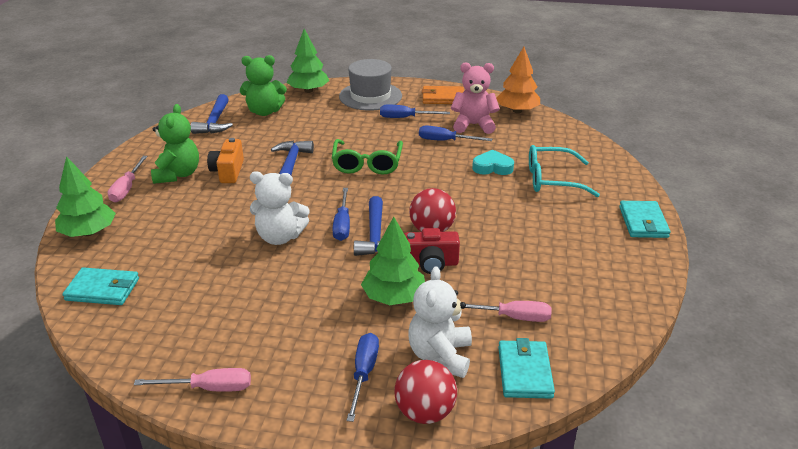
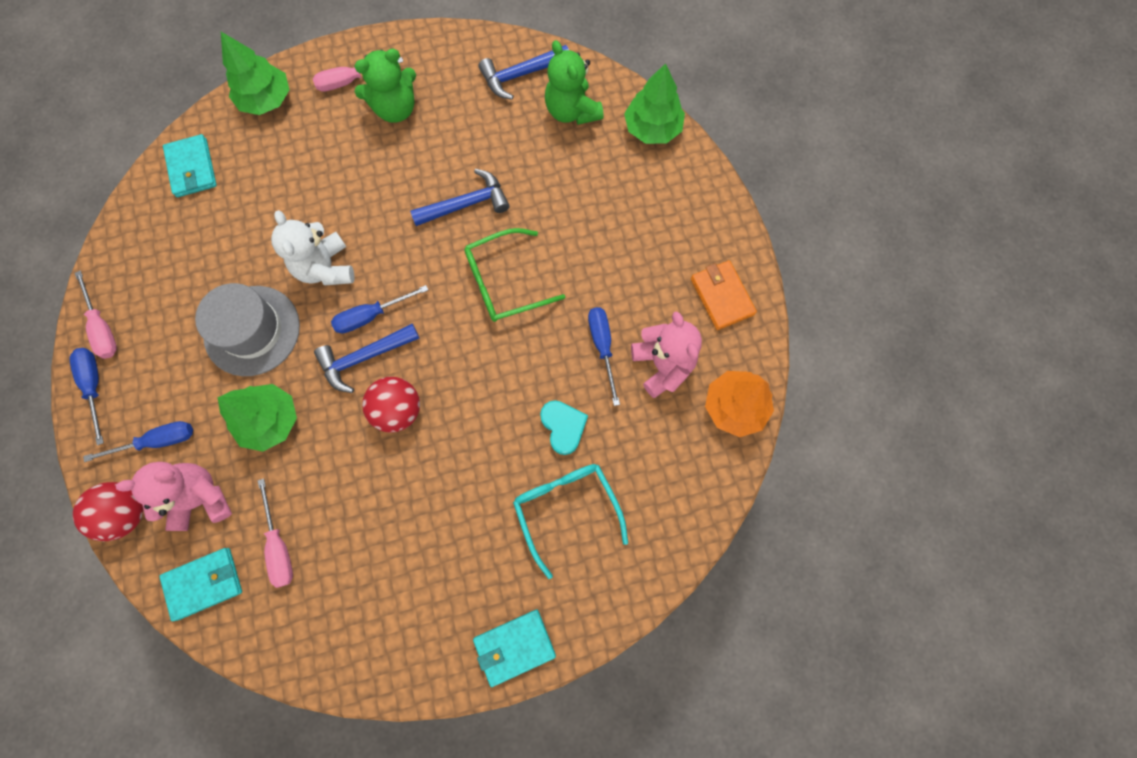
camera: 65 degrees right, 40 degrees up
orange camera [207,138,244,183] -> none
grey hat [339,59,402,111] -> grey hat moved to [195,283,300,376]
blue screwdriver [380,105,450,118] -> blue screwdriver moved to [69,348,104,445]
red camera [404,228,460,274] -> none
white teddy bear [408,266,472,378] -> pink teddy bear [116,462,232,531]

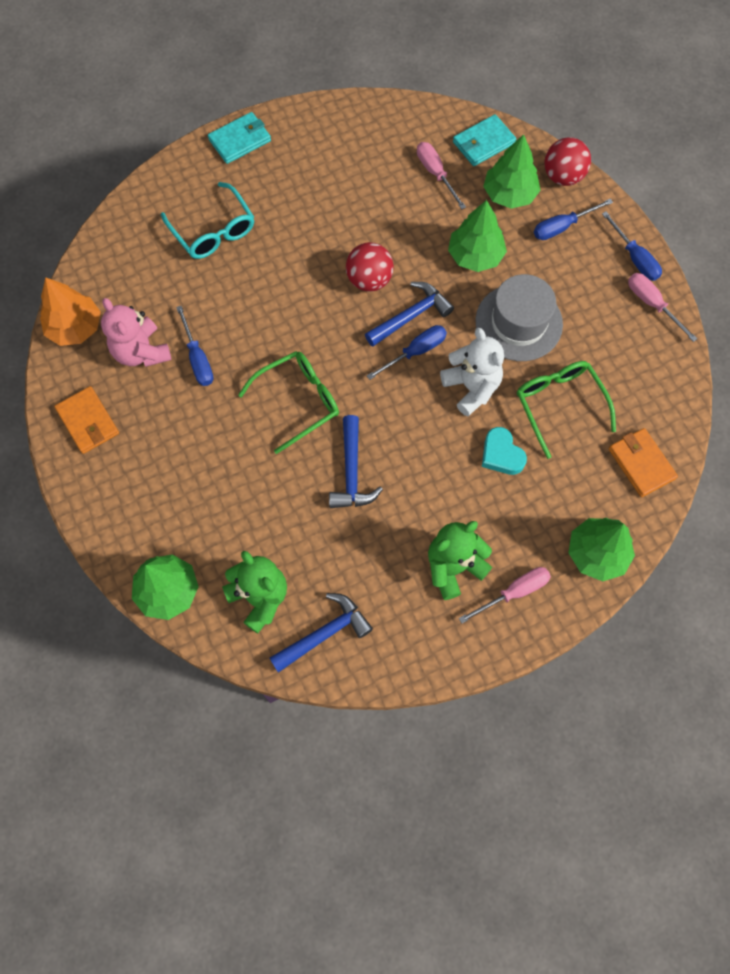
camera: 170 degrees right, 5 degrees down
pink teddy bear [116,462,232,531] -> green tree [483,134,541,209]
turquoise wallet [163,134,217,197] -> orange wallet [609,428,678,497]
blue hammer [410,169,510,226] -> blue hammer turned 60 degrees counterclockwise [329,415,383,508]
turquoise heart [540,400,588,455] -> turquoise heart moved to [482,427,527,475]
none -> green glasses [517,361,616,459]

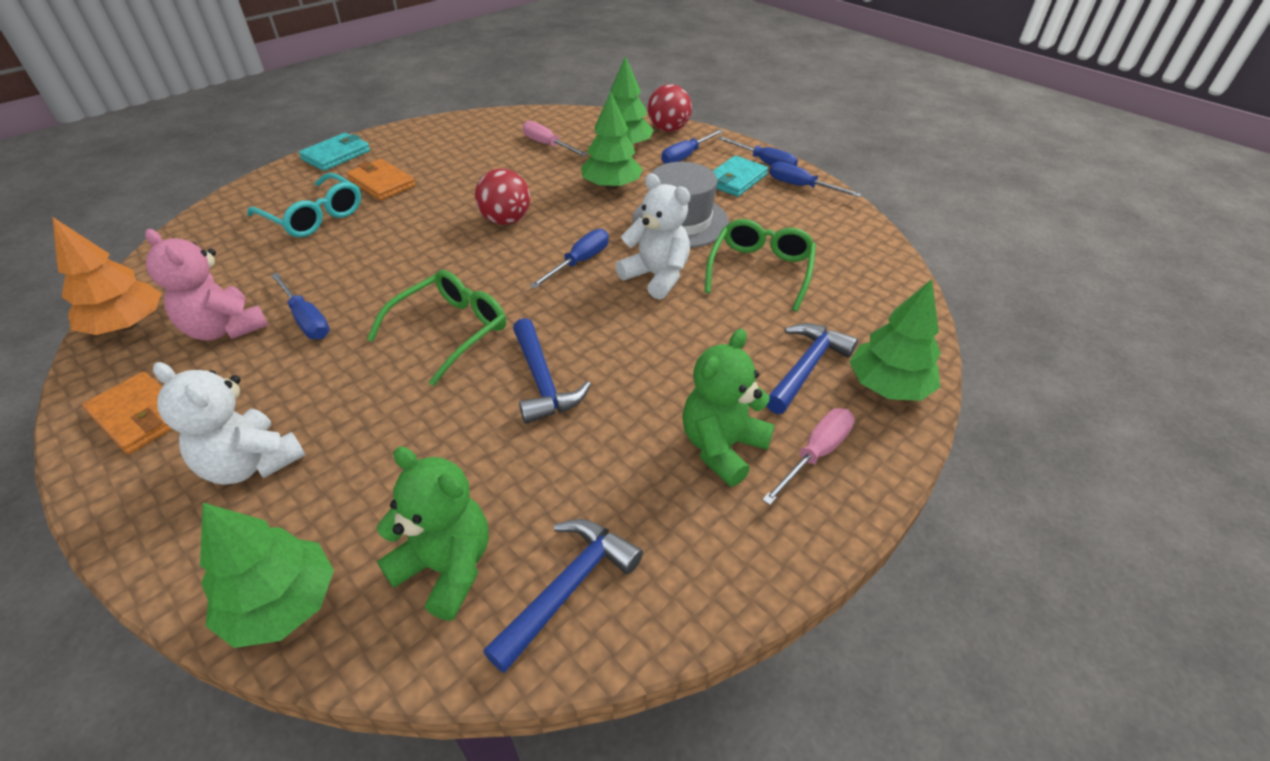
camera: 20 degrees left, 25 degrees down
blue hammer [365,282,454,346] -> blue hammer moved to [767,323,858,414]
turquoise wallet [453,114,516,166] -> turquoise wallet moved to [713,156,768,197]
turquoise heart [482,427,527,475] -> none
green glasses [517,361,616,459] -> green glasses turned 60 degrees clockwise [705,219,816,312]
orange wallet [609,428,678,497] -> orange wallet moved to [346,159,415,201]
pink screwdriver [628,273,697,342] -> blue screwdriver [770,162,862,197]
none -> white teddy bear [153,362,305,485]

